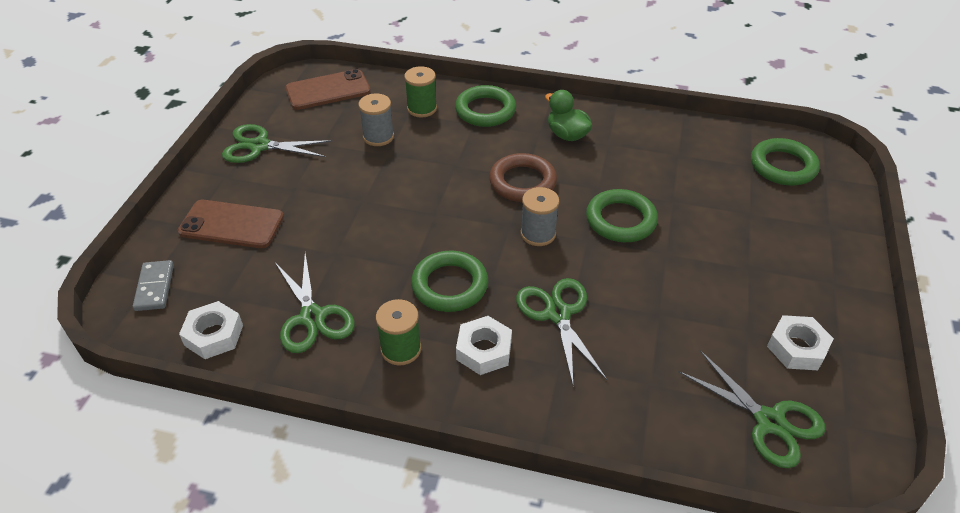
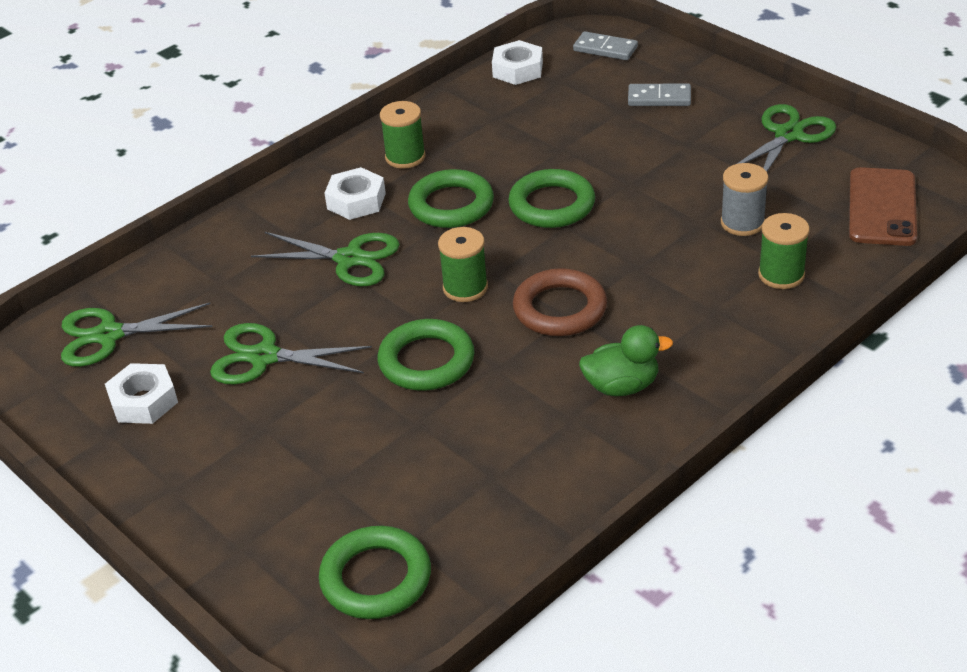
camera: 125 degrees right, 5 degrees down
brown phone [178,200,284,248] -> grey domino [628,84,691,106]
green scissors [275,253,355,353] -> green scissors moved to [210,323,372,385]
green ring [455,85,516,127] -> green ring moved to [508,169,595,228]
grey spool [520,187,559,246] -> green spool [438,227,488,302]

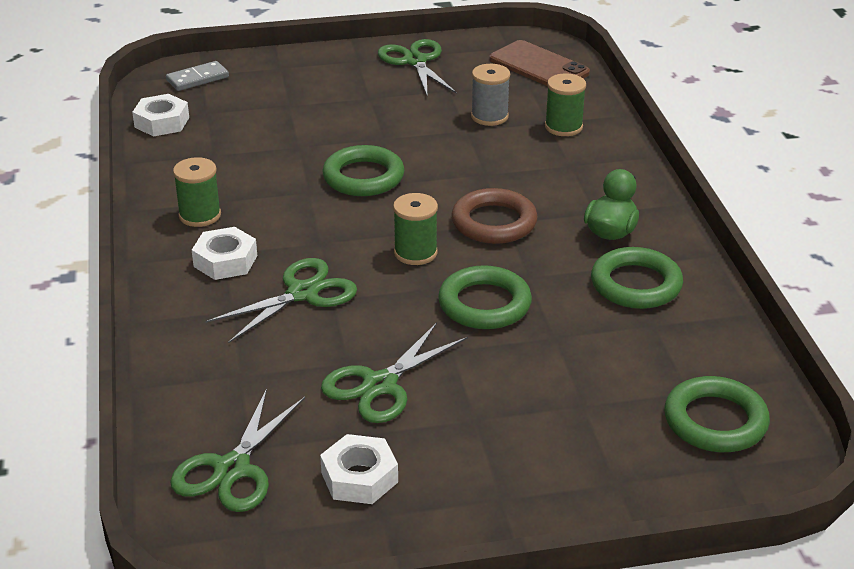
camera: 60 degrees left, 5 degrees down
green ring [408,169,494,228] -> green ring moved to [591,247,683,309]
grey domino [628,84,691,106] -> none

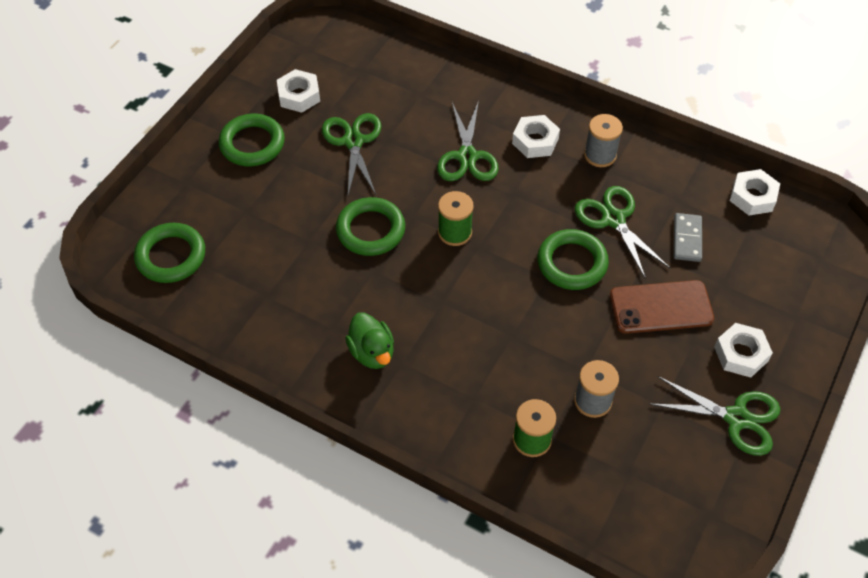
camera: 130 degrees right, 20 degrees up
grey domino [166,61,229,91] -> grey domino moved to [674,213,702,262]
green scissors [170,388,305,512] -> green scissors moved to [575,186,670,279]
green spool [173,157,221,227] -> grey spool [584,114,623,167]
brown ring [451,188,538,244] -> none
brown phone [489,40,590,86] -> brown phone moved to [610,280,714,334]
green ring [591,247,683,309] -> green ring moved to [218,114,285,166]
none -> white nut [714,323,773,378]

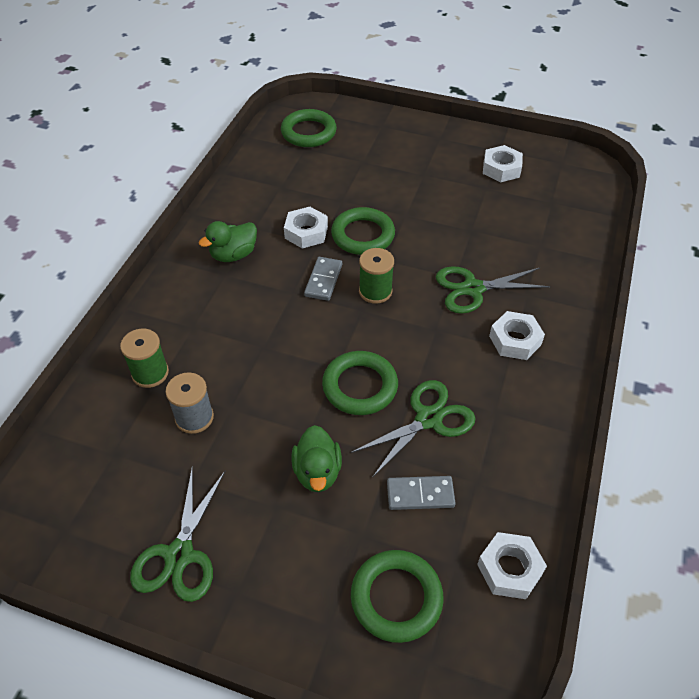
camera: 80 degrees right, 5 degrees down
green ring [218,114,285,166] -> green ring moved to [351,550,444,643]
green scissors [322,113,381,195] -> none
grey spool [584,114,623,167] -> none
brown phone [610,280,714,334] -> green duck [291,425,342,492]
white nut [714,323,773,378] -> white nut moved to [284,207,328,249]
none -> grey domino [304,257,342,301]

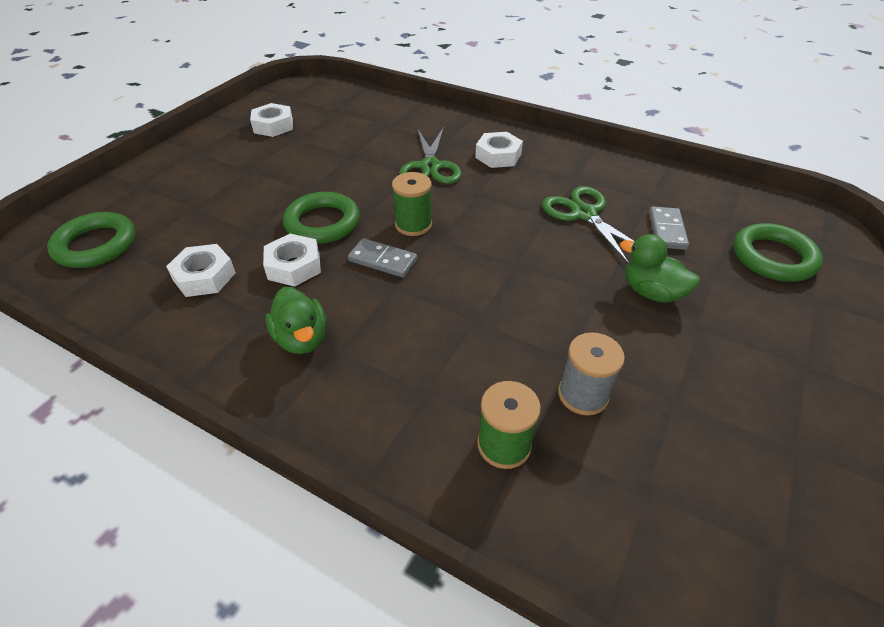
camera: 80 degrees left, 5 degrees down
green scissors [130,466,225,602] -> none
green duck [291,425,342,492] -> green duck turned 150 degrees counterclockwise [620,234,700,303]
green ring [322,351,398,415] -> none
white nut [477,532,547,599] -> white nut moved to [166,244,236,297]

